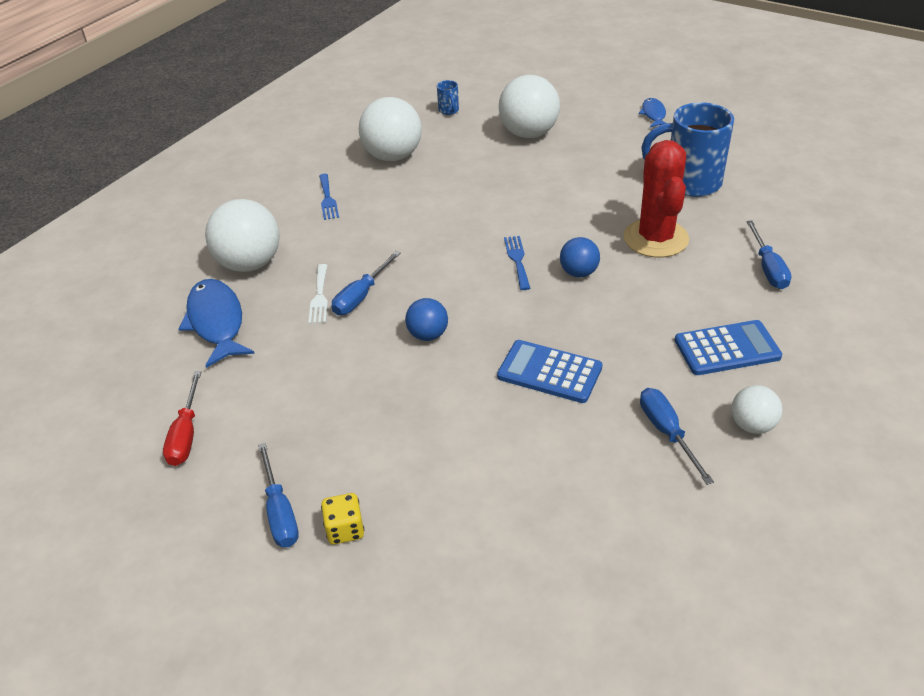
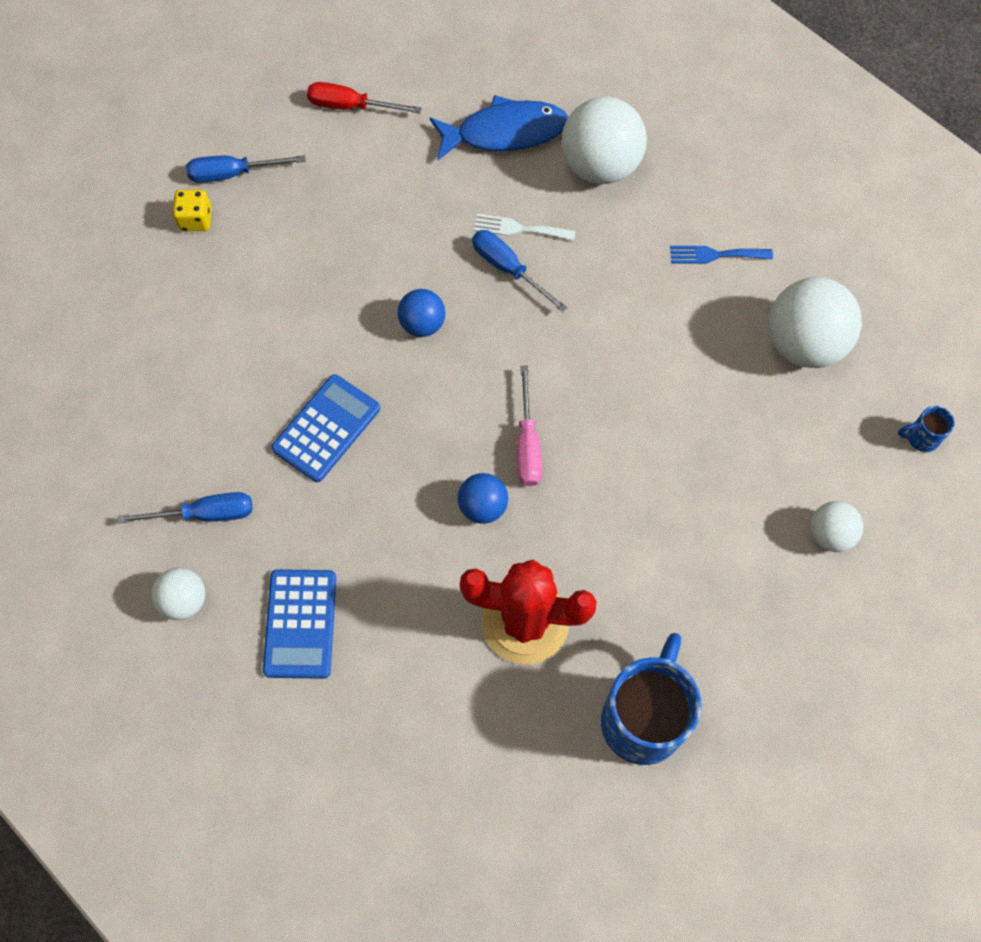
camera: 100 degrees right, 25 degrees up
white ball [499,75,560,138] -> white ball [810,501,863,552], size x0.54
blue fork [504,236,530,290] -> pink screwdriver [517,365,542,486]
blue fish [639,98,668,127] -> none
blue screwdriver [746,221,791,289] -> none

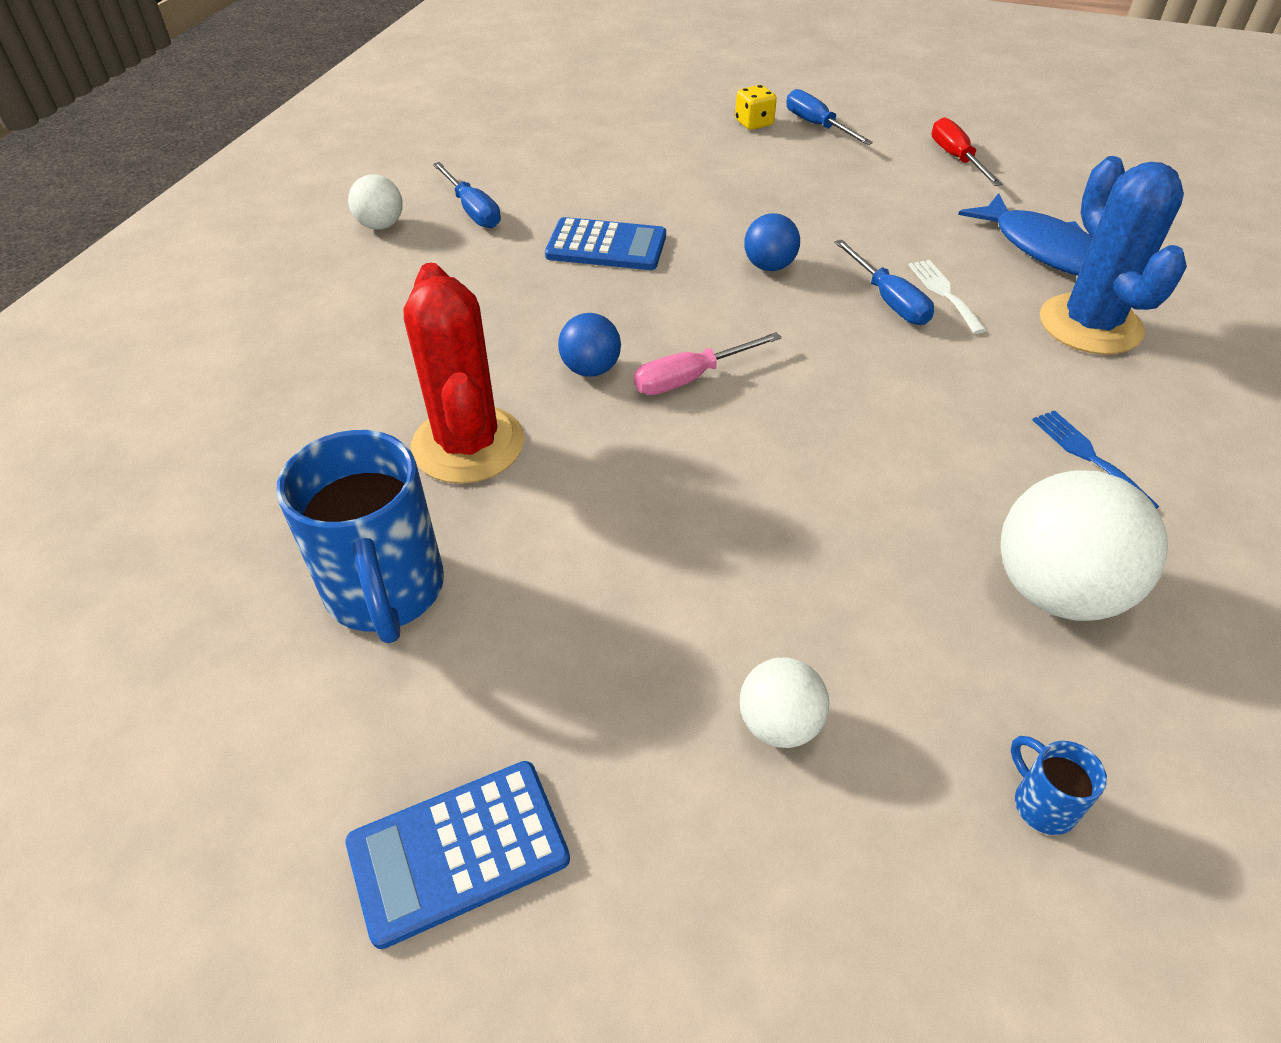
camera: 65 degrees right, 20 degrees down
blue calculator [263,569,336,679] -> blue calculator moved to [345,761,570,949]
blue screwdriver [472,230,568,313] -> blue screwdriver turned 135 degrees clockwise [834,239,934,325]
white ball [561,97,647,184] -> blue cactus [1040,156,1187,355]
blue mug [601,633,702,765] -> blue mug turned 75 degrees clockwise [276,430,444,643]

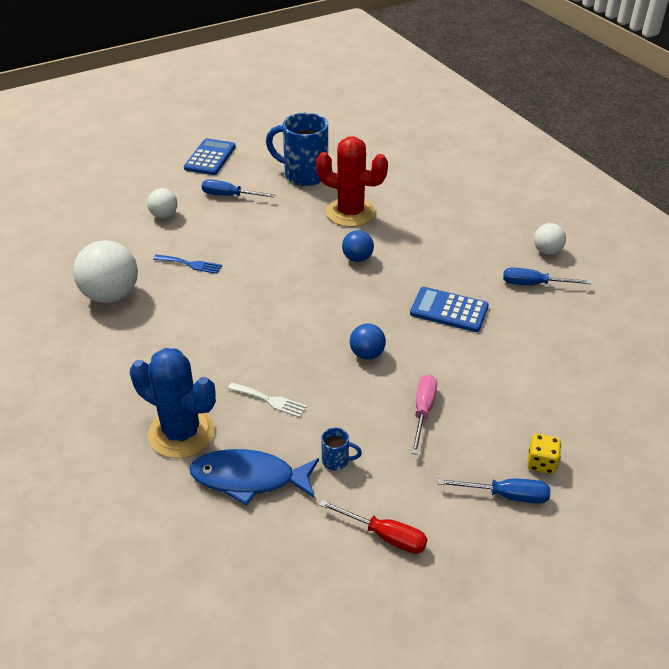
camera: 130 degrees right, 5 degrees down
blue calculator [545,217,666,270] -> blue calculator turned 60 degrees clockwise [410,287,489,332]
pink screwdriver [634,332,782,395] -> pink screwdriver moved to [411,374,437,455]
blue screwdriver [834,239,934,325] -> blue screwdriver moved to [202,180,275,198]
blue mug [1011,736,1107,835] -> blue mug moved to [321,428,362,470]
blue fork [1033,410,1159,509] -> blue fork moved to [153,255,222,274]

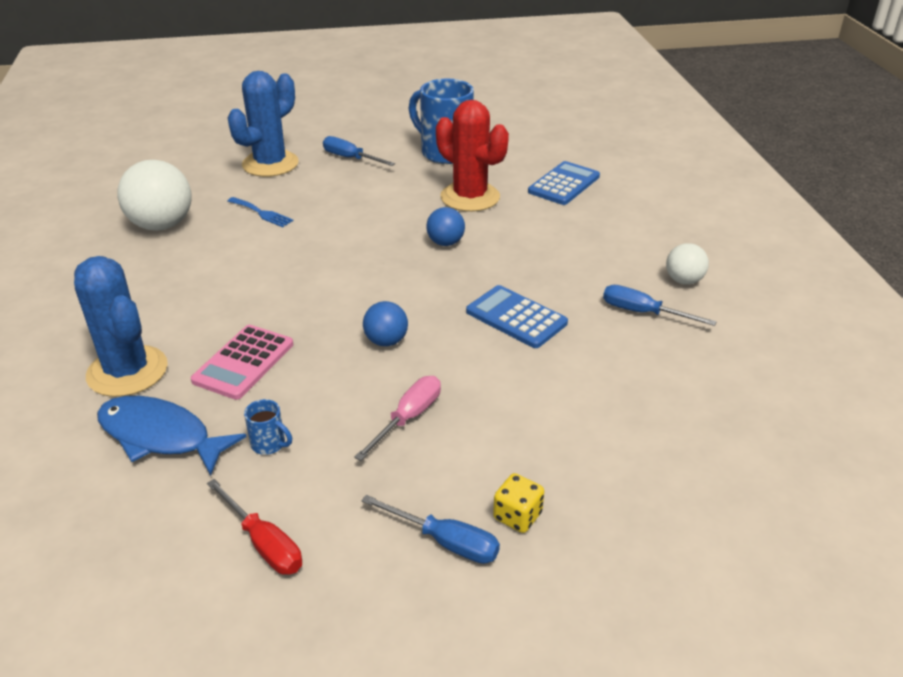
camera: 20 degrees right, 5 degrees down
white ball [147,188,178,218] -> blue cactus [228,71,299,177]
blue calculator [184,138,236,175] -> blue calculator moved to [528,161,600,205]
white fork [228,382,307,418] -> pink calculator [191,325,293,400]

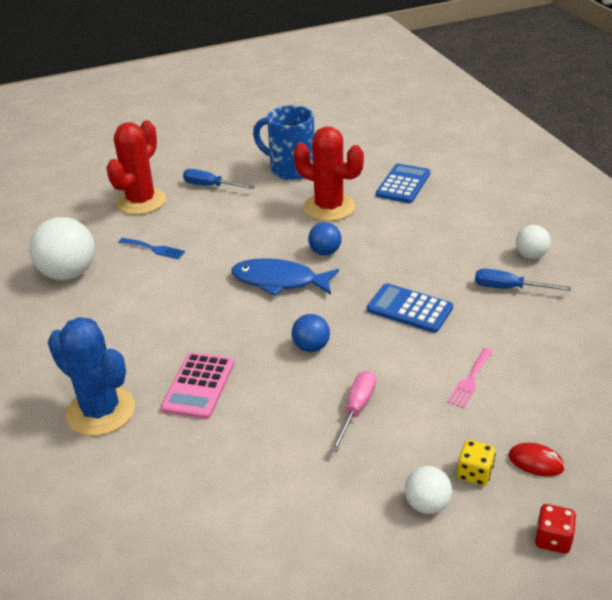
camera: 10 degrees left, 0 degrees up
blue fish [97,396,247,476] -> blue fish moved to [231,258,339,296]
red screwdriver [207,479,302,575] -> none
blue cactus [228,71,299,177] -> red cactus [106,120,166,215]
blue mug [244,399,292,455] -> none
blue screwdriver [361,495,500,564] -> white ball [405,466,452,514]
none -> pink fork [447,348,493,408]
none -> red mouse [509,443,565,477]
none -> red dice [535,504,576,554]

